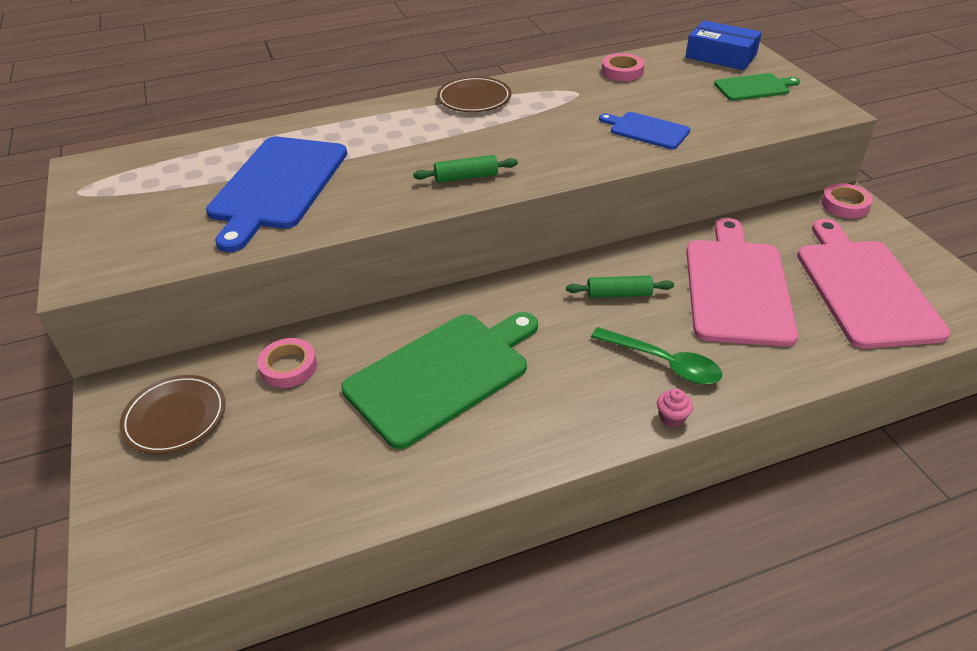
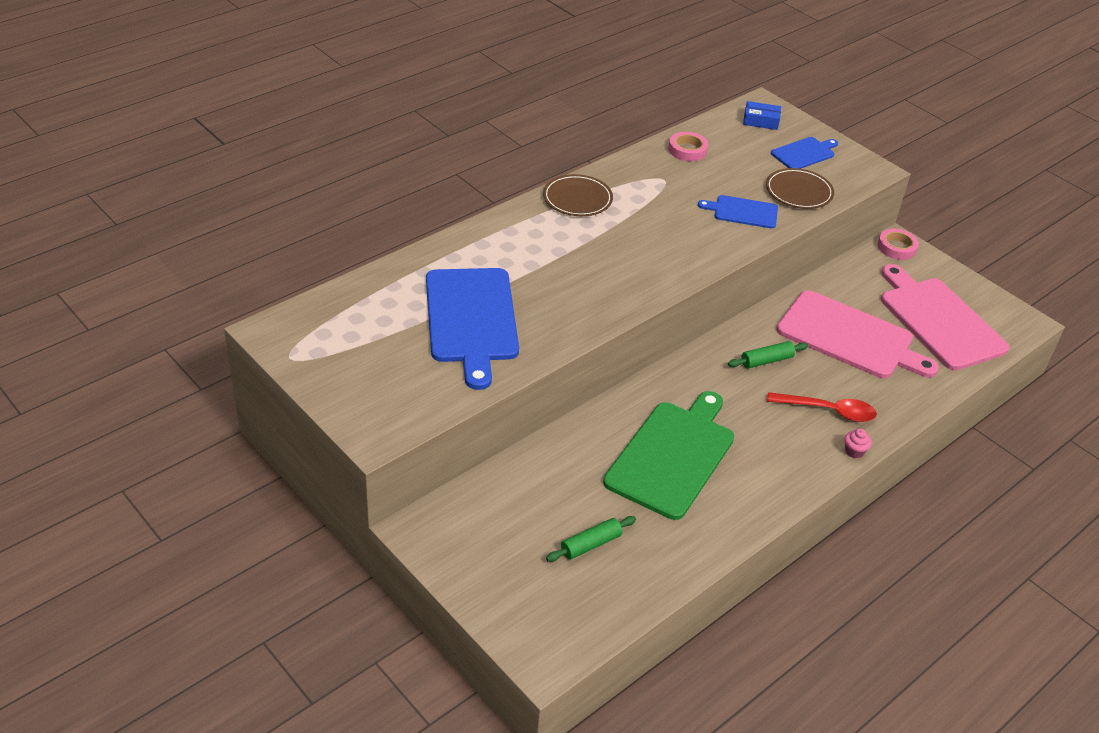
camera: 25 degrees left, 0 degrees up
brown plate [119,375,226,454] -> brown plate moved to [766,168,834,209]
pink tape [257,338,317,388] -> none
green rolling pin [413,155,518,183] -> green rolling pin moved to [546,516,636,562]
green spoon [591,327,722,384] -> red spoon [767,392,877,422]
blue box [686,20,762,70] -> blue box [743,101,781,130], size x0.63
pink cutting board [686,218,798,347] -> pink cutting board turned 135 degrees clockwise [776,290,939,378]
green cutting board [714,73,800,101] -> blue cutting board [771,137,838,169]

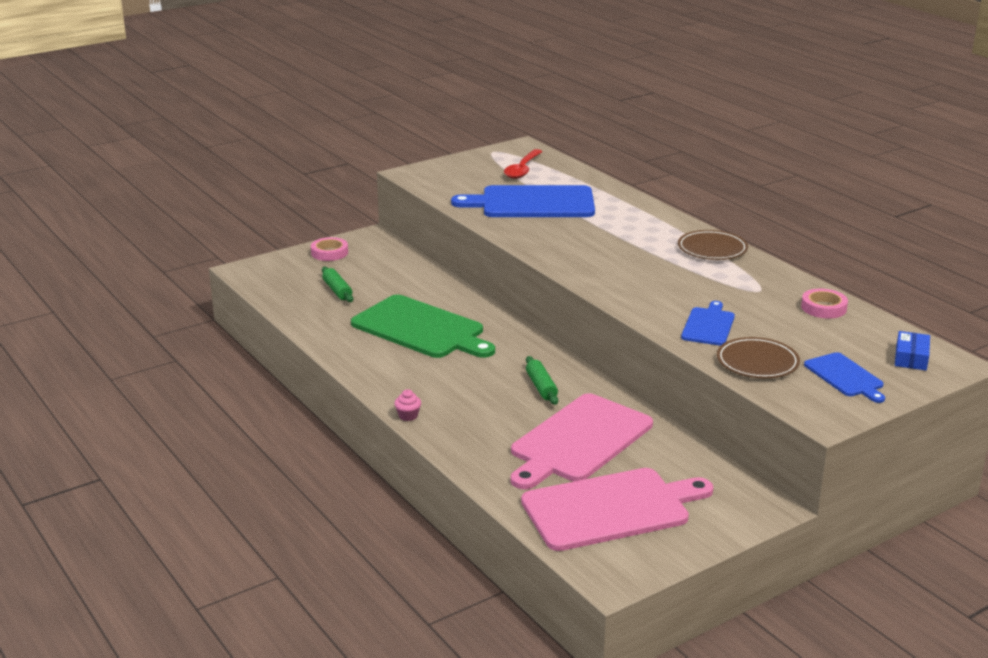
camera: 100 degrees right, 15 degrees down
red spoon [767,392,877,422] -> red spoon moved to [504,149,543,179]
pink tape [878,229,919,260] -> pink tape moved to [311,237,348,261]

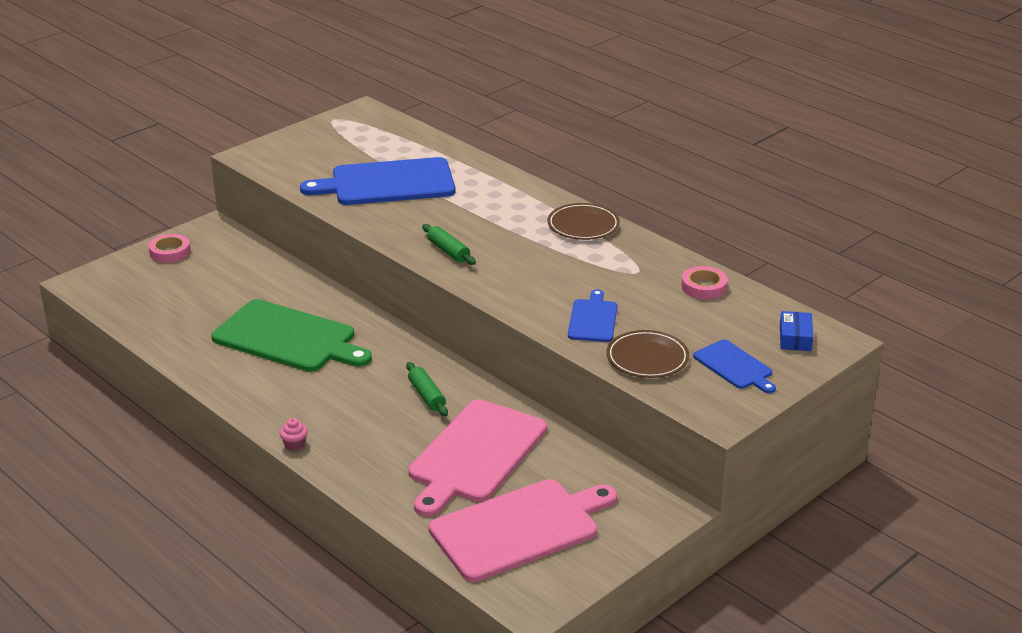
camera: 10 degrees left, 5 degrees up
green rolling pin [322,267,353,302] -> green rolling pin moved to [422,224,476,265]
red spoon [504,149,543,179] -> none

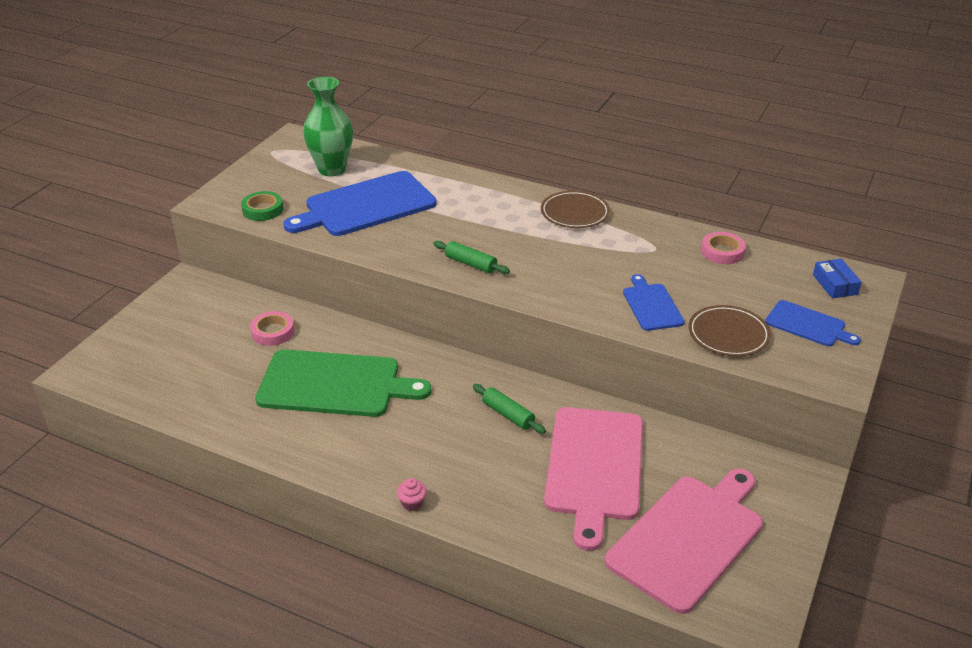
camera: 20 degrees left, 5 degrees up
pink tape [149,234,191,263] -> pink tape moved to [250,311,294,346]
none -> green tape [241,191,283,221]
none -> green vase [303,77,353,176]

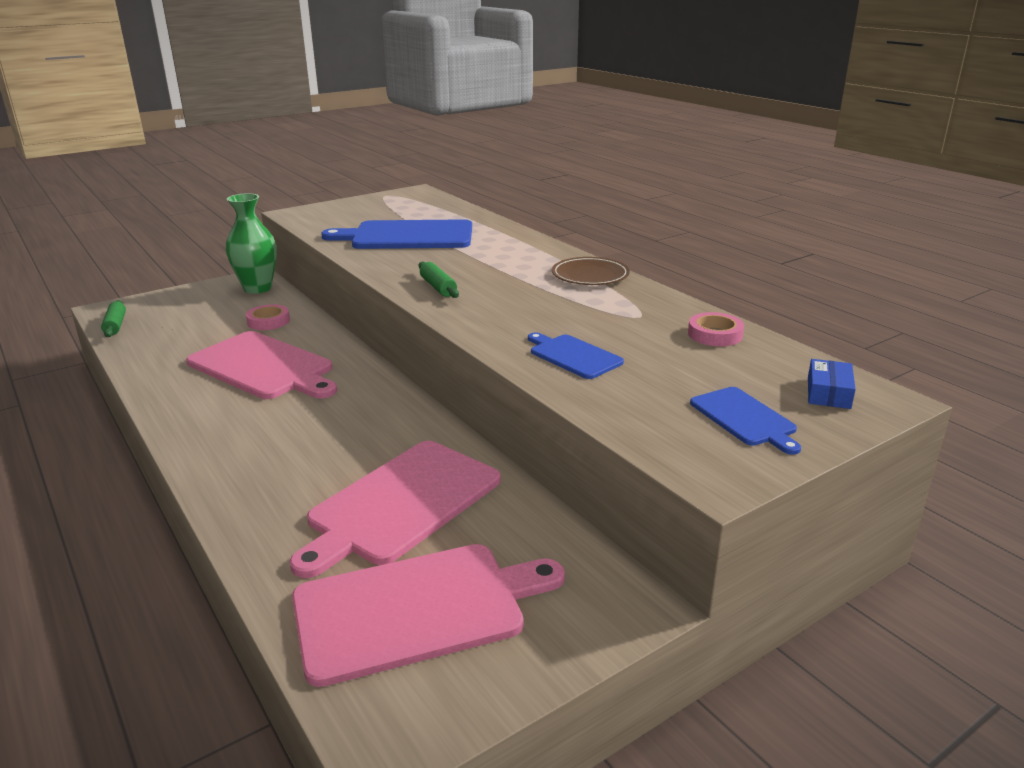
camera: 30 degrees right, 10 degrees down
green tape [241,191,283,221] -> none
green cutting board [255,349,431,417] -> pink cutting board [186,331,337,399]
green vase [303,77,353,176] -> green vase moved to [226,193,277,294]
pink cupcake [397,478,427,511] -> none
green rolling pin [473,384,546,434] -> green rolling pin moved to [101,300,126,337]
blue cutting board [623,274,685,331] -> blue cutting board turned 60 degrees counterclockwise [528,332,624,379]
brown plate [688,305,771,356] -> none

